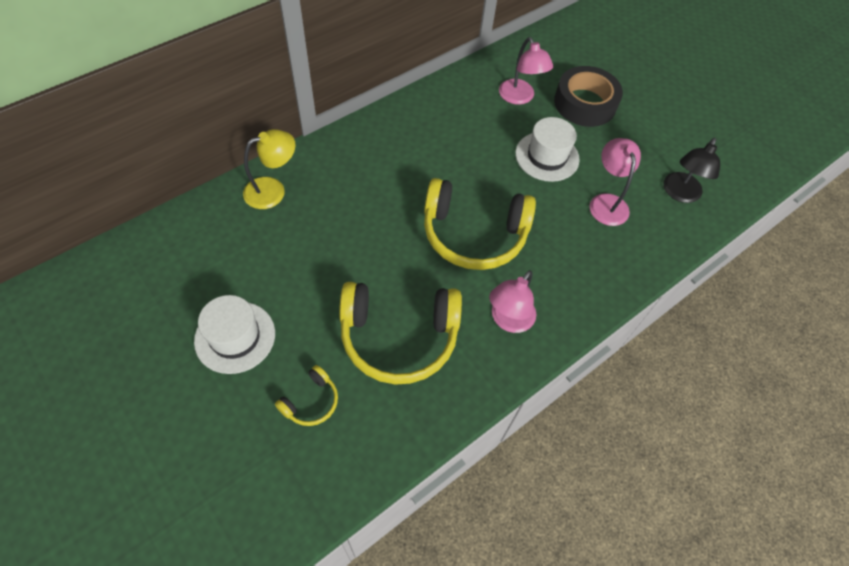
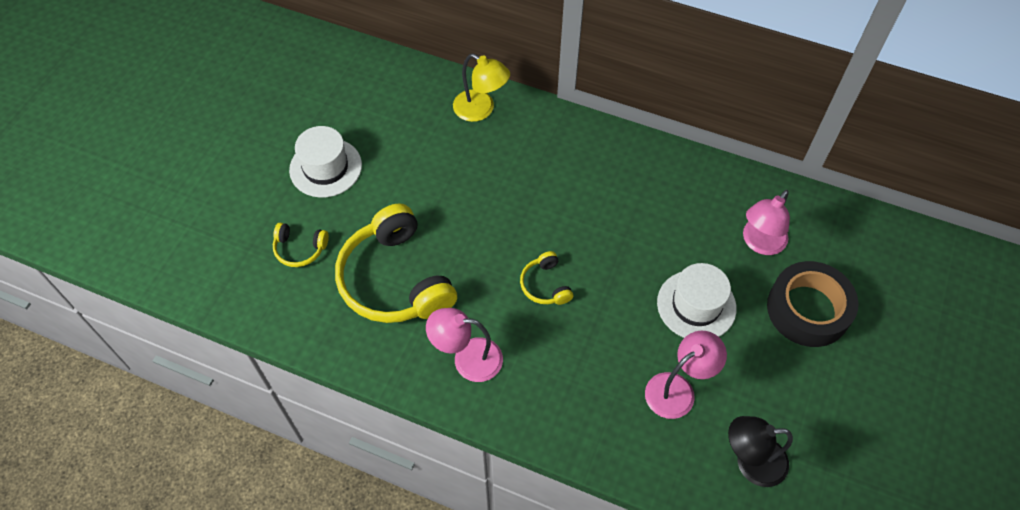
camera: 65 degrees right, 0 degrees up
yellow headphones [424,178,536,270] -> yellow headphones [520,251,573,305], size x0.45

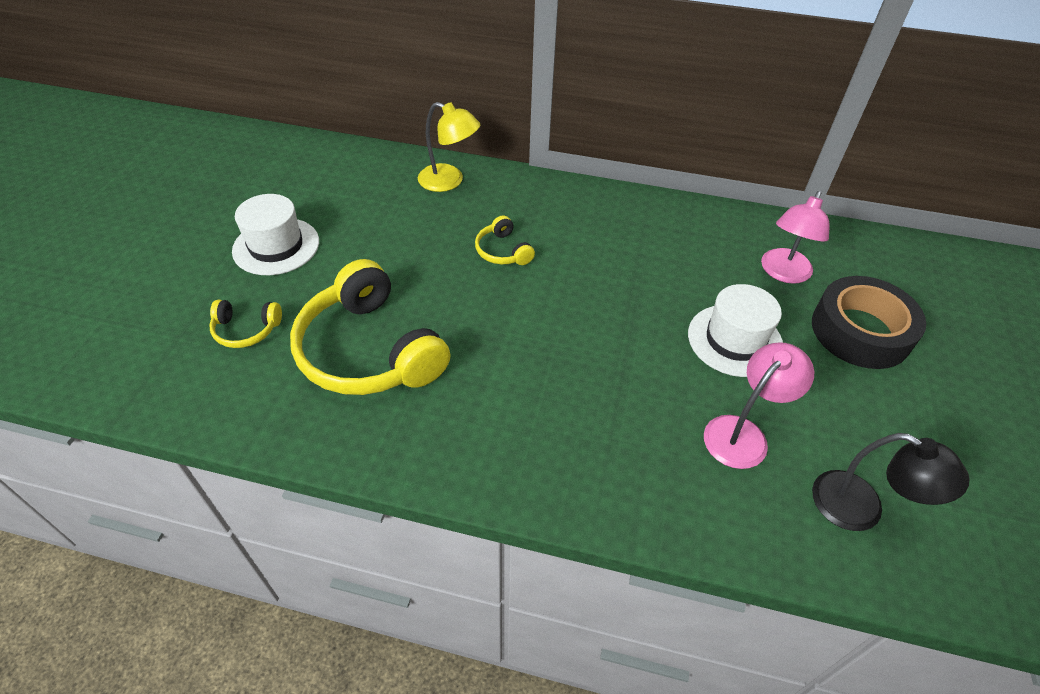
camera: 10 degrees left, 10 degrees down
pink lamp [426,308,503,382] -> none
yellow headphones [520,251,573,305] -> yellow headphones moved to [475,215,535,265]
black lamp [728,416,793,487] -> black lamp turned 135 degrees counterclockwise [812,433,970,531]

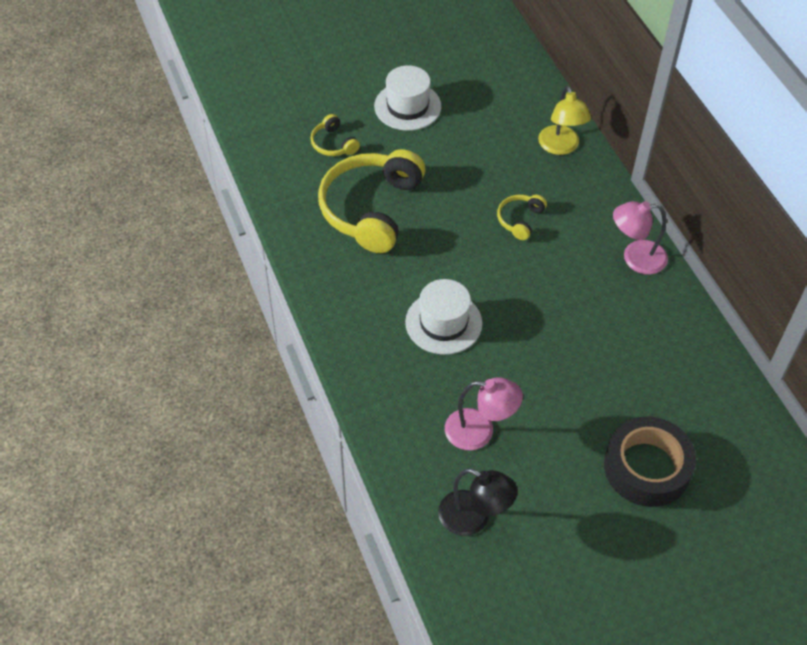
camera: 55 degrees right, 5 degrees up
white hat [688,284,783,377] -> white hat moved to [405,279,482,355]
pink lamp [761,191,830,284] -> pink lamp moved to [613,201,668,274]
black lamp [812,433,970,531] -> black lamp turned 60 degrees counterclockwise [438,468,518,536]

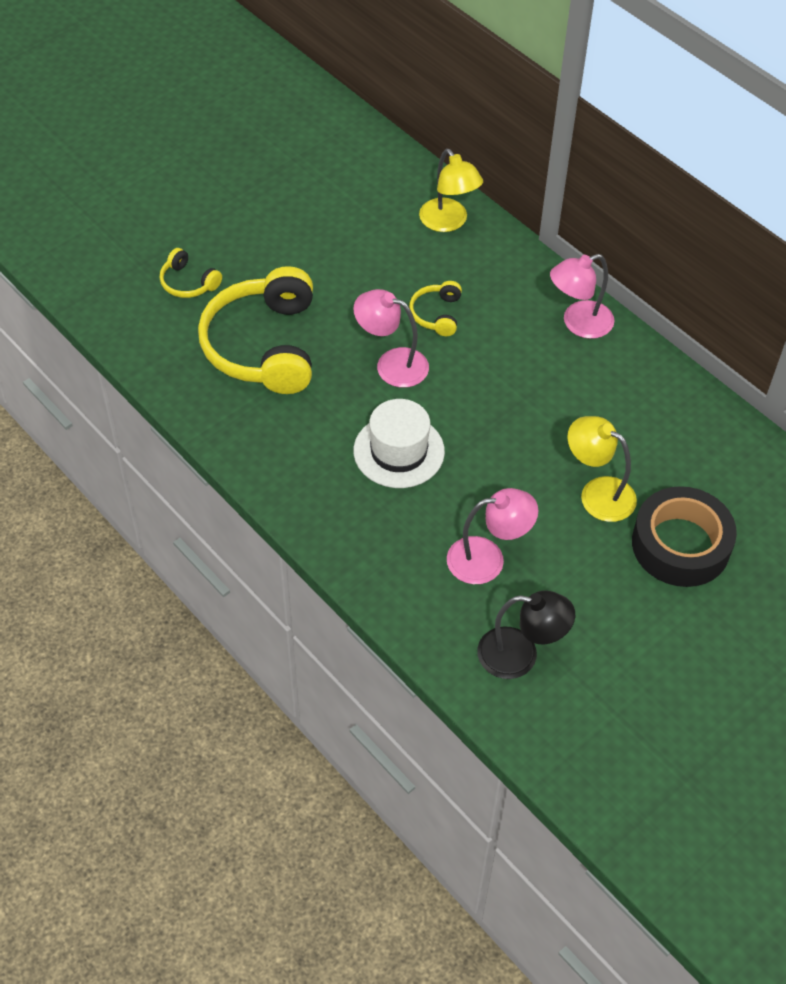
camera: 20 degrees left, 0 degrees up
white hat [374,65,441,131] -> none
none -> pink lamp [353,289,429,387]
none -> yellow lamp [567,416,637,522]

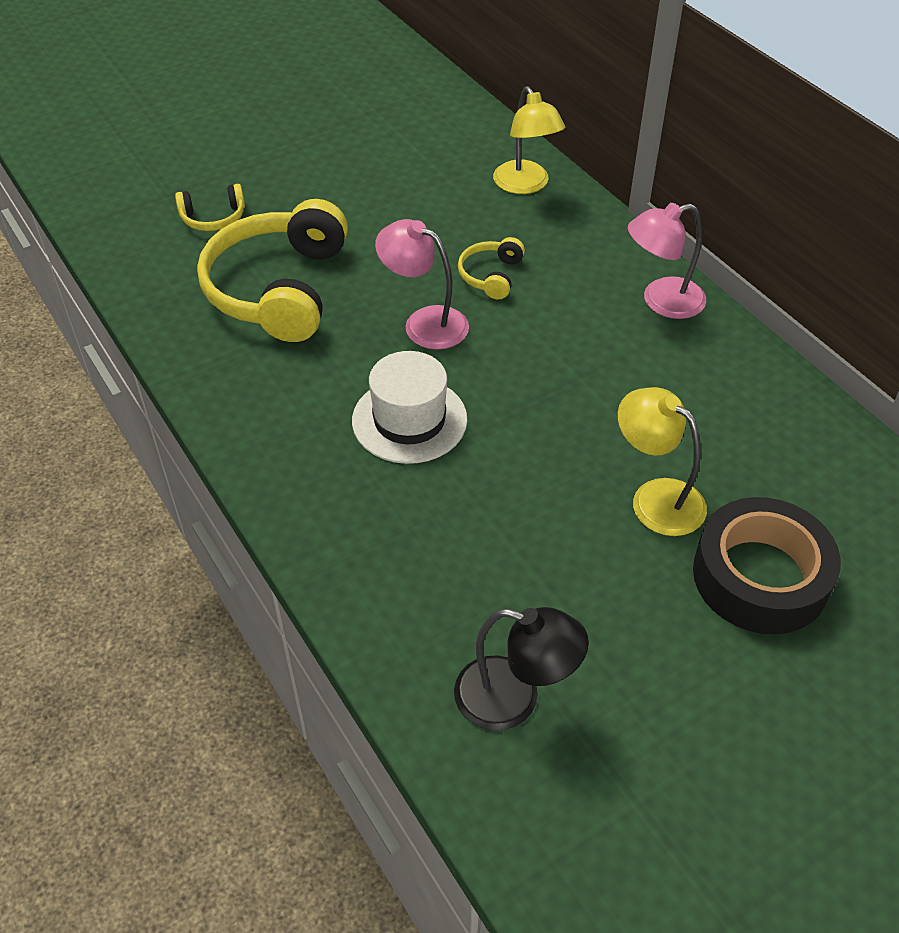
camera: 10 degrees right, 5 degrees down
yellow headphones [160,248,222,298] -> yellow headphones turned 60 degrees counterclockwise [175,184,245,231]
pink lamp [447,488,538,584] -> none

